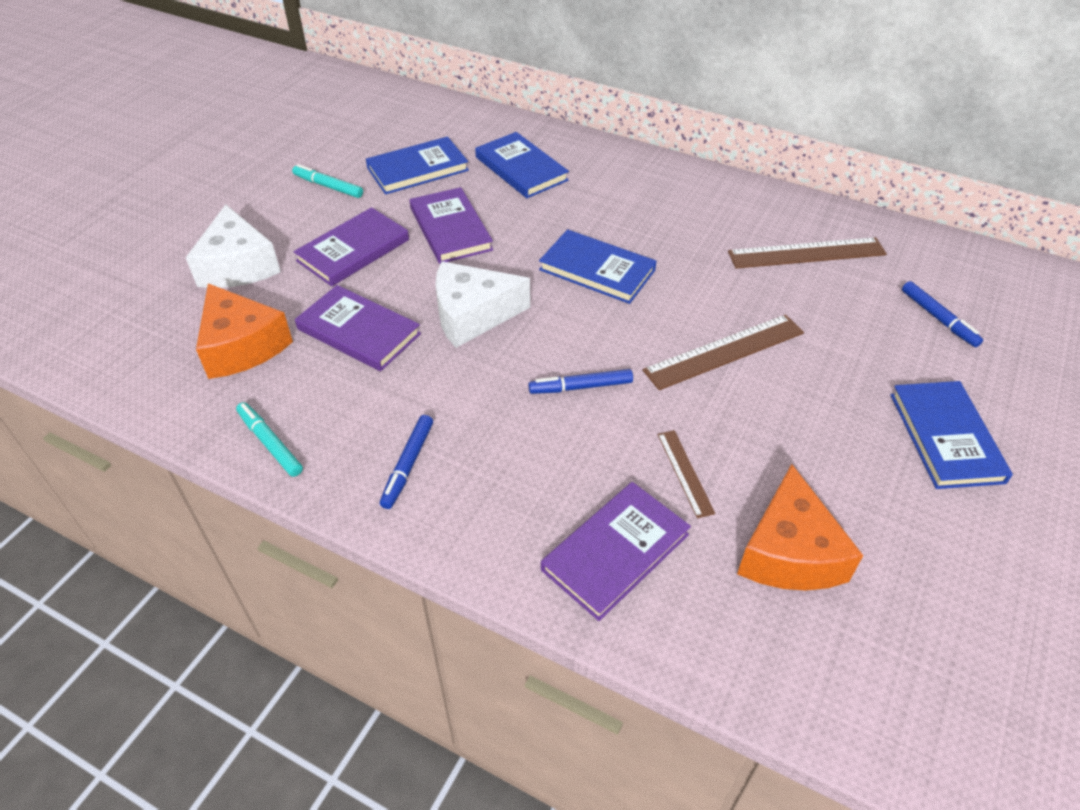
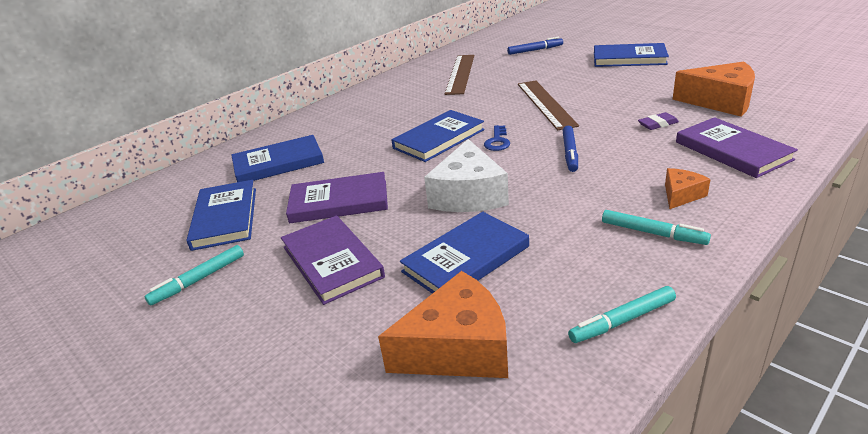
camera: 70 degrees left, 15 degrees down
white cheese [186,204,281,288] -> none
purple book [295,285,421,371] -> blue book [400,212,529,294]
blue marker [380,415,433,509] -> turquoise marker [602,210,711,245]
brown ruler [657,430,715,518] -> purple eraser [638,112,679,130]
none -> blue key [484,125,510,151]
none -> orange cheese [665,168,711,209]

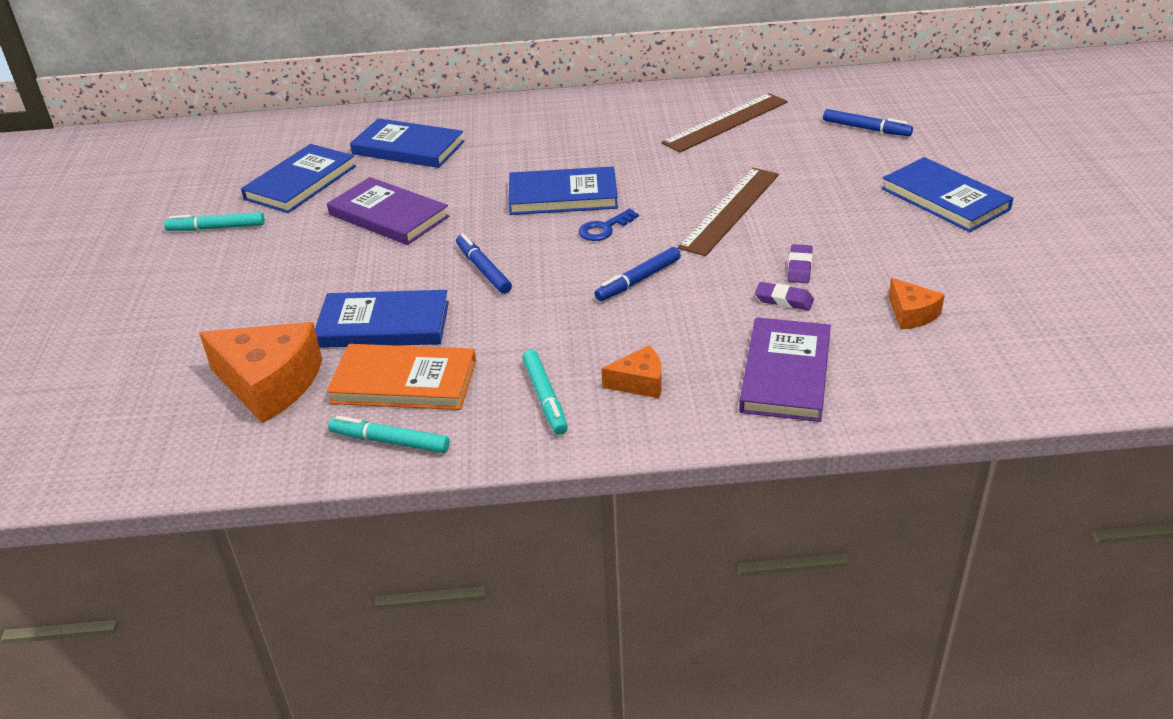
camera: 40 degrees right, 5 degrees up
purple book [281,215,385,305] -> none
white cheese [424,139,509,212] -> blue marker [456,234,512,294]
orange cheese [672,62,755,117] -> orange cheese [889,278,945,330], size x0.51
none -> orange book [327,344,476,410]
none -> purple eraser [788,244,813,283]

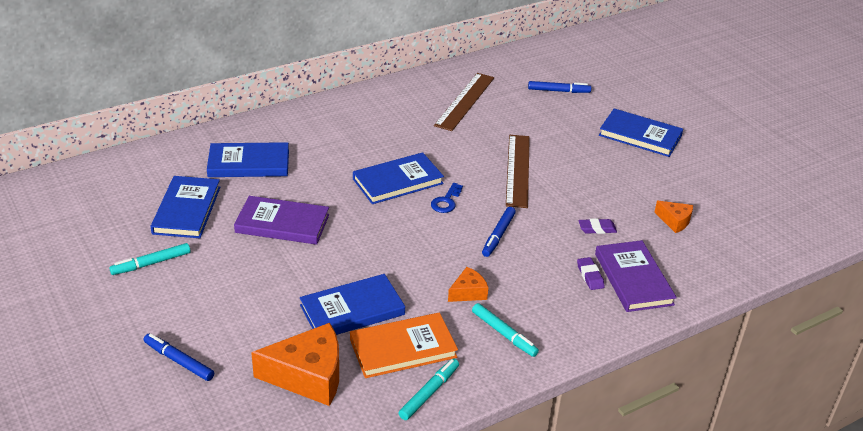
camera: 30 degrees left, 0 degrees up
turquoise marker [328,416,450,453] -> turquoise marker turned 135 degrees clockwise [399,359,459,420]
blue marker [456,234,512,294] -> blue marker moved to [144,334,214,381]
orange cheese [601,345,661,398] -> orange cheese moved to [448,267,489,302]
purple eraser [788,244,813,283] -> purple eraser moved to [577,257,605,290]

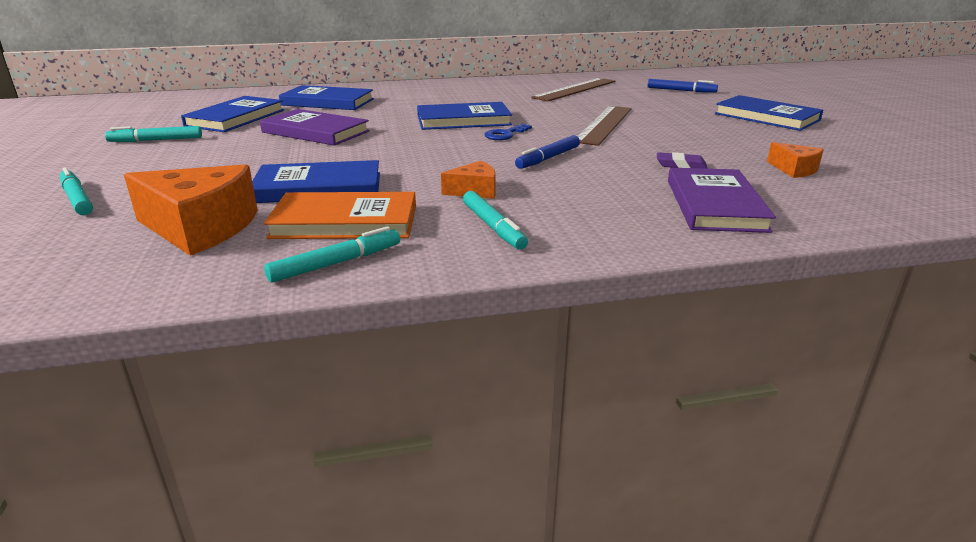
camera: 20 degrees right, 10 degrees down
blue marker [144,334,214,381] -> turquoise marker [60,168,93,215]
purple eraser [577,257,605,290] -> none

